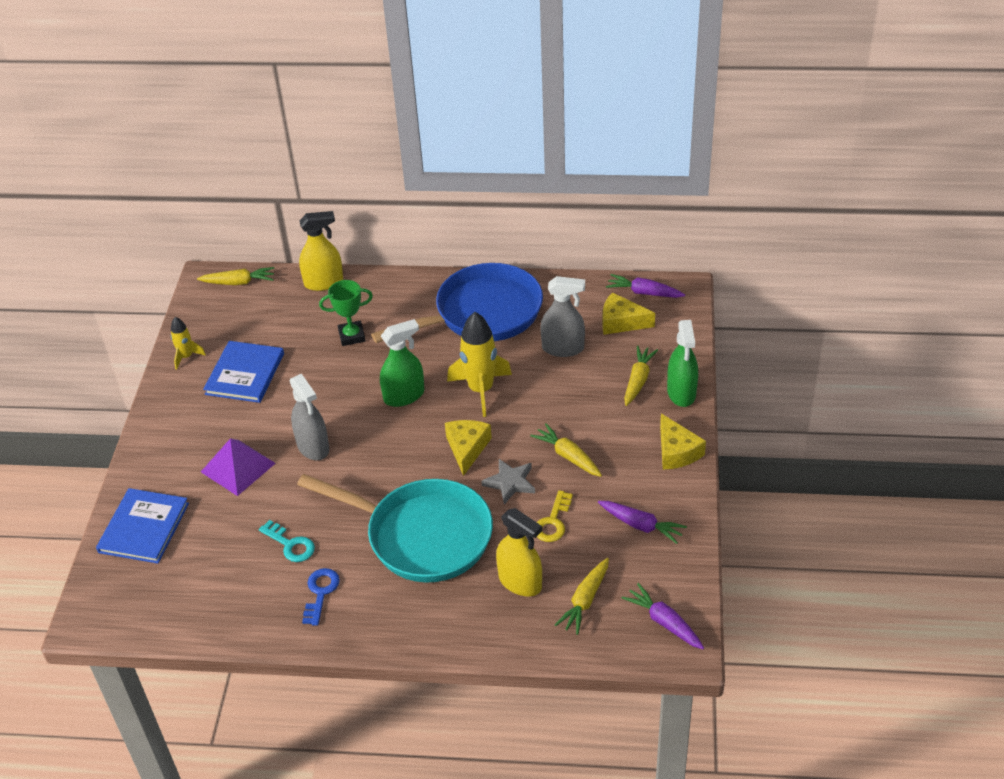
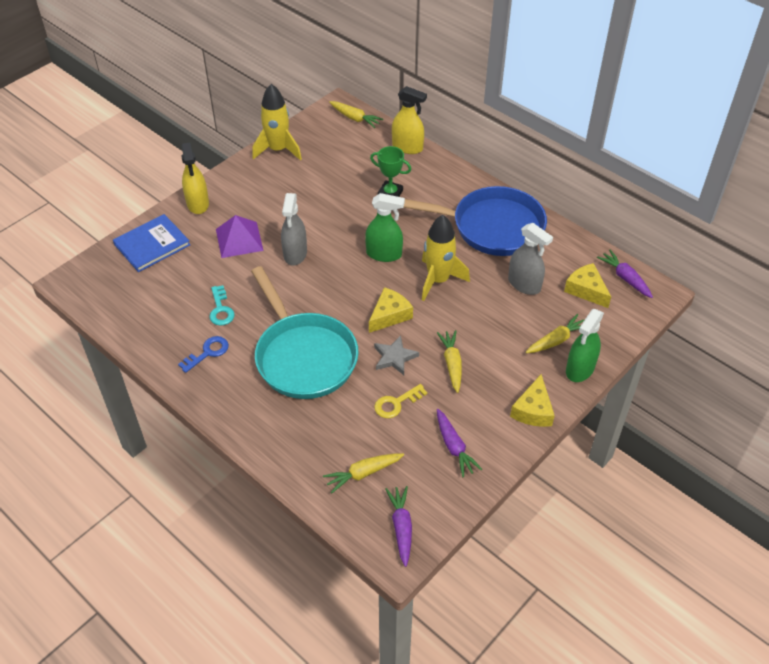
camera: 35 degrees right, 5 degrees up
yellow rocket [171,317,206,370] -> yellow rocket [252,84,302,160], size x1.87
blue book [203,341,284,403] -> none
yellow spray bottle [496,508,542,596] -> yellow spray bottle moved to [182,143,209,214]

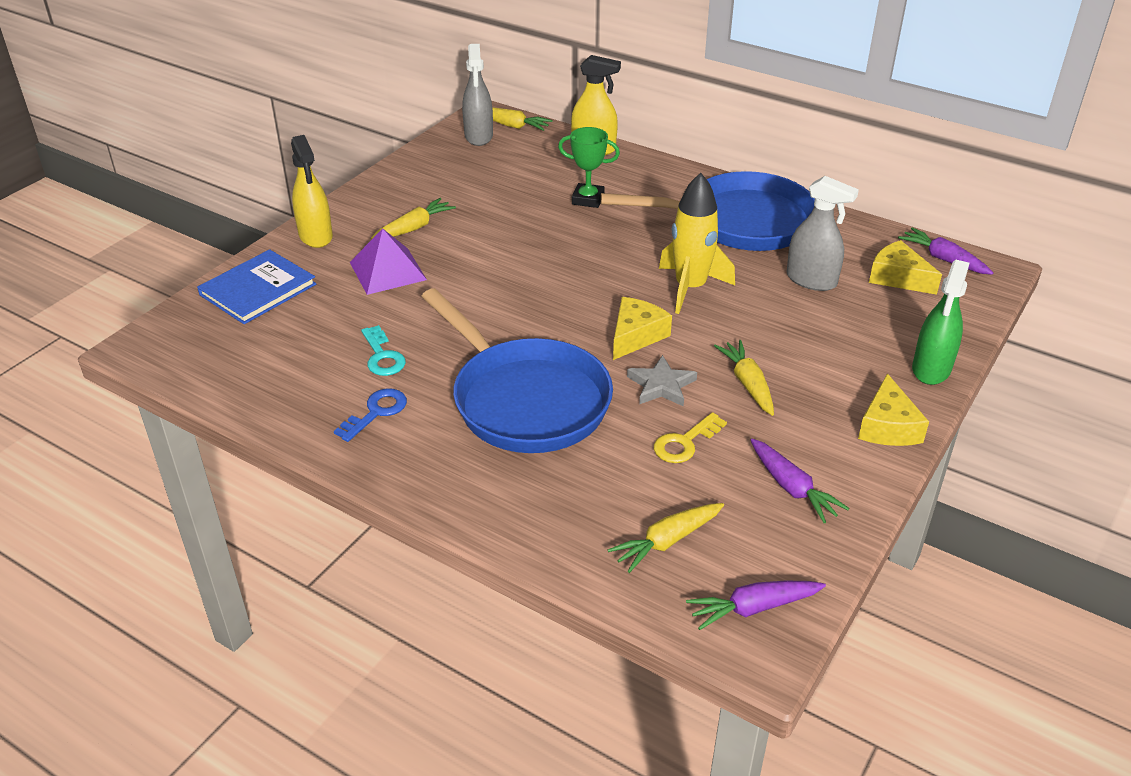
camera: 10 degrees left, 10 degrees down
turquoise pan [251,266,359,399] -> blue pan [421,288,613,453]
yellow rocket [252,84,302,160] -> none
grey spray bottle [281,193,307,266] -> grey spray bottle moved to [462,44,493,146]
green spray bottle [365,193,405,262] -> none
purple carrot [385,486,412,567] -> purple carrot turned 90 degrees counterclockwise [686,581,826,630]
yellow carrot [526,314,584,353] -> yellow carrot moved to [371,198,456,239]

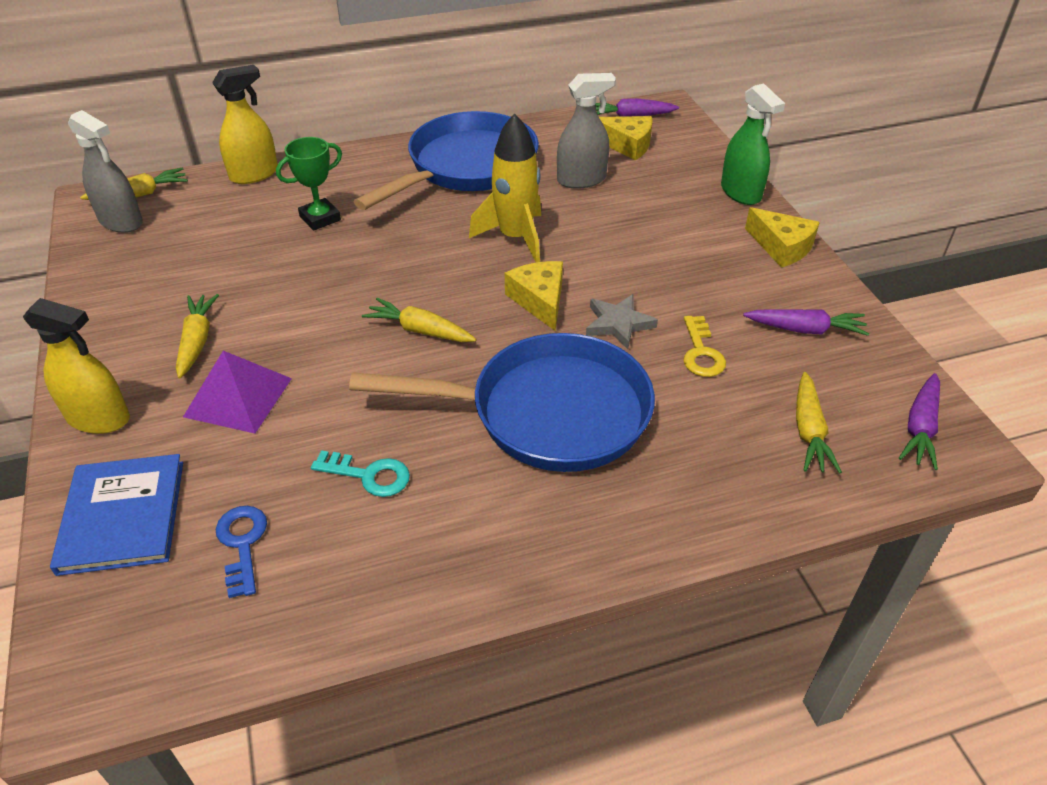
camera: 50 degrees left, 5 degrees up
blue key [334,389,407,442] -> blue key moved to [216,506,267,598]
yellow carrot [714,340,774,416] -> yellow carrot moved to [362,298,476,342]
yellow cheese [869,240,942,295] -> yellow cheese turned 150 degrees counterclockwise [599,116,653,160]

